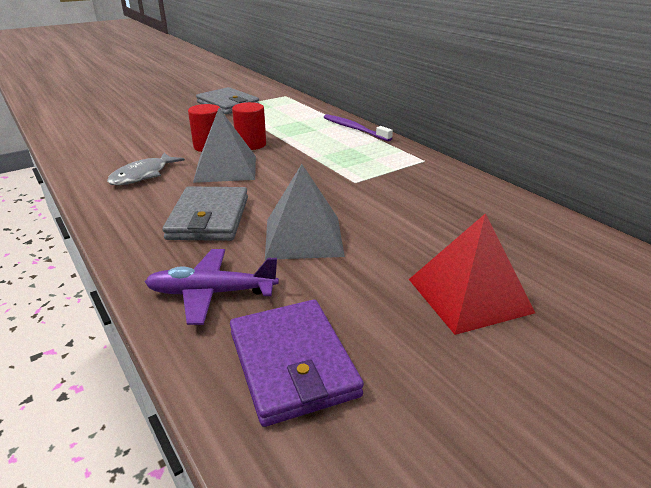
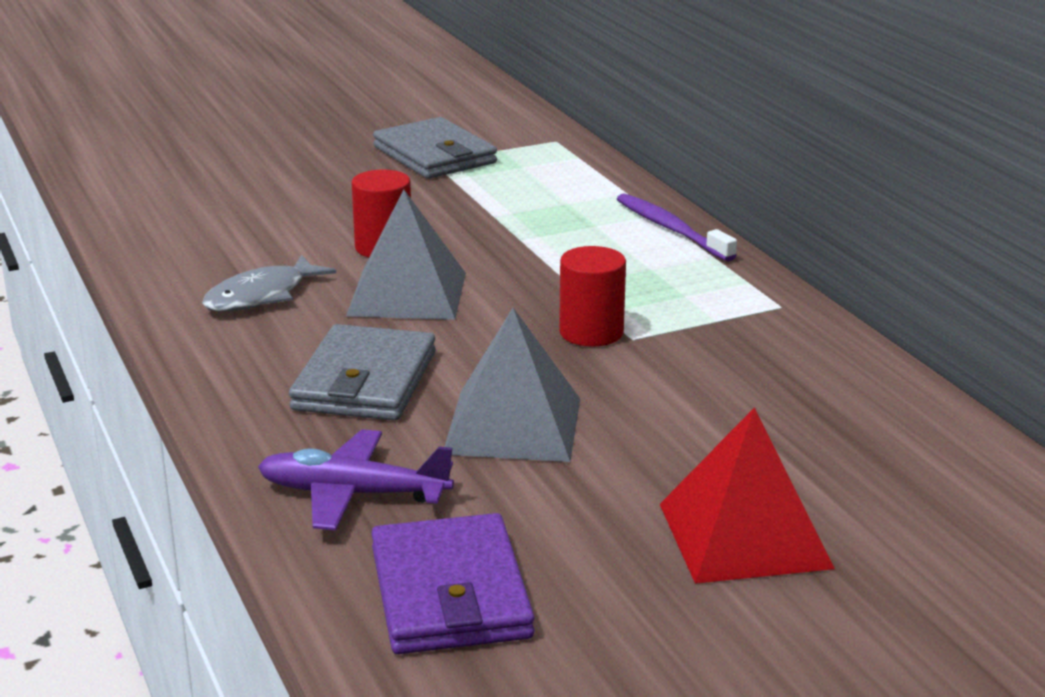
camera: 10 degrees right, 5 degrees down
red cylinder [232,102,266,150] -> red cylinder moved to [559,246,626,347]

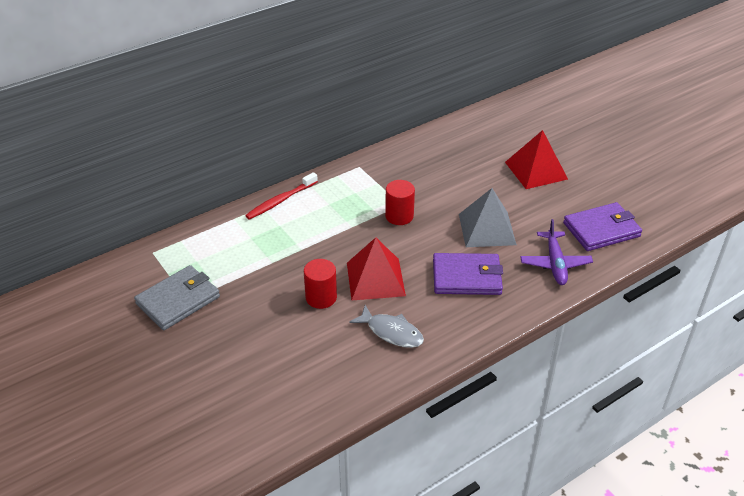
camera: 100 degrees left, 15 degrees up
grey wallet [289,324,436,421] -> purple wallet [433,253,503,295]
grey pyramid [346,189,466,320] -> red pyramid [347,237,406,300]
purple toothbrush [617,193,737,262] -> red toothbrush [245,172,318,220]

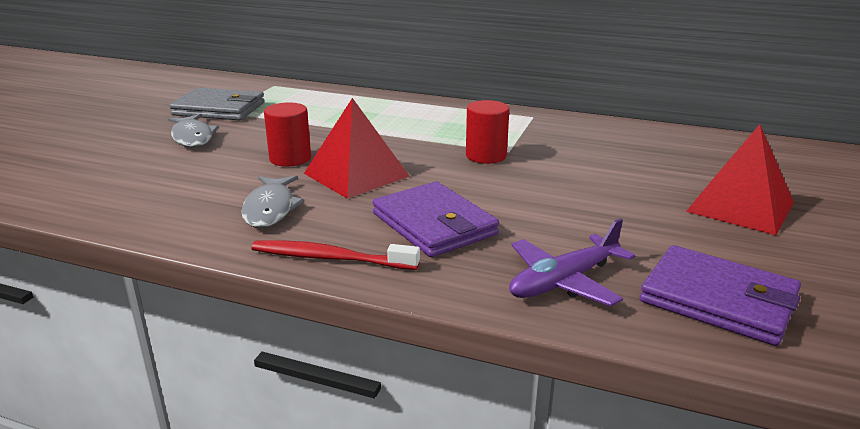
camera: 55 degrees right, 15 degrees down
red toothbrush [245,172,318,220] -> red toothbrush moved to [251,240,420,270]
grey pyramid [459,188,517,247] -> none
none -> grey fish [168,114,219,147]

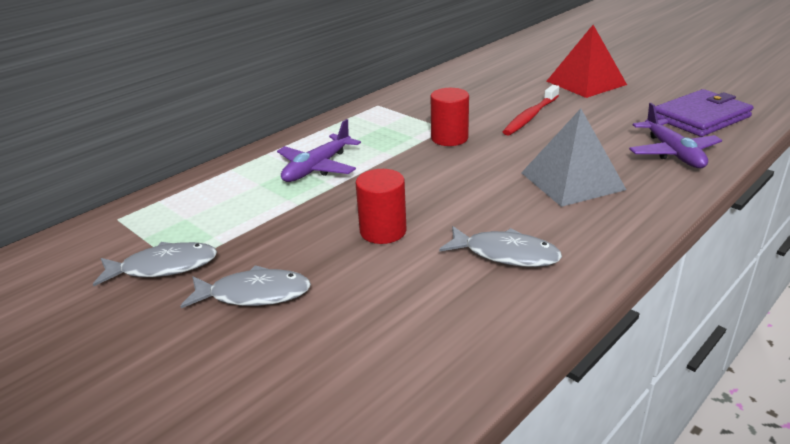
camera: 65 degrees left, 5 degrees up
grey wallet [169,88,265,120] -> grey fish [93,242,217,286]
red toothbrush [251,240,420,270] -> red toothbrush moved to [503,85,559,135]
red pyramid [304,98,410,199] -> none
purple wallet [373,182,499,257] -> grey pyramid [521,109,627,207]
none -> purple plane [277,119,361,182]

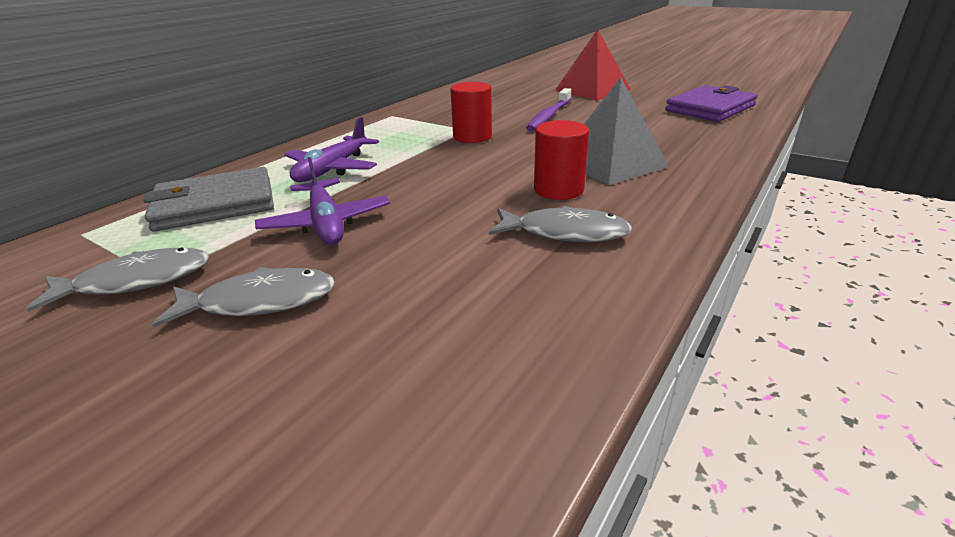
camera: 10 degrees left, 0 degrees up
red cylinder [356,169,407,244] -> red cylinder moved to [534,120,589,200]
red toothbrush [503,85,559,135] -> purple toothbrush [526,88,571,131]
purple plane [629,103,722,168] -> purple plane moved to [255,157,390,245]
none -> grey wallet [144,167,274,231]

